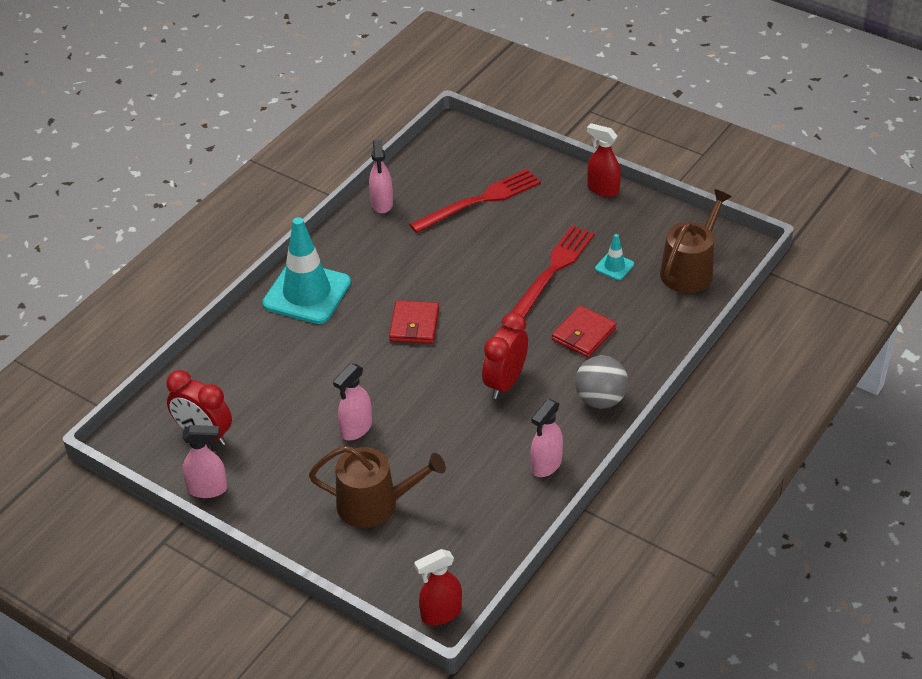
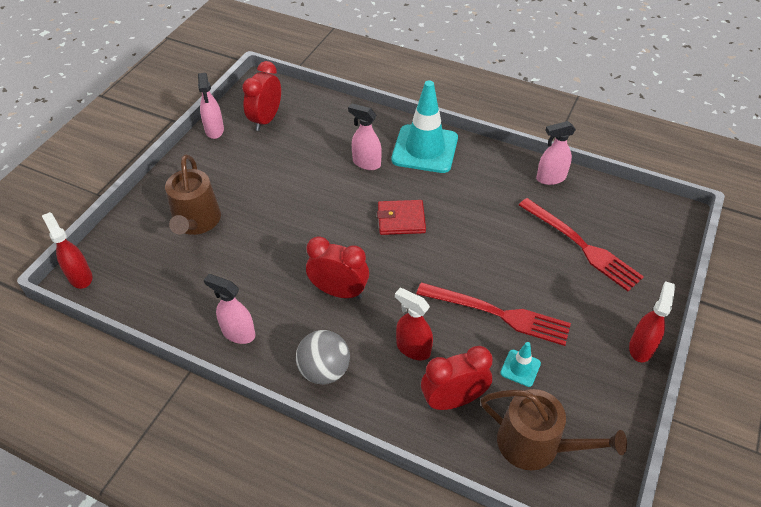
camera: 80 degrees right, 5 degrees up
pink spray bottle [333,363,372,440] -> pink spray bottle moved to [348,104,382,170]
red wallet [552,305,616,358] -> red spray bottle [395,288,433,360]
none -> red clock [421,346,493,410]

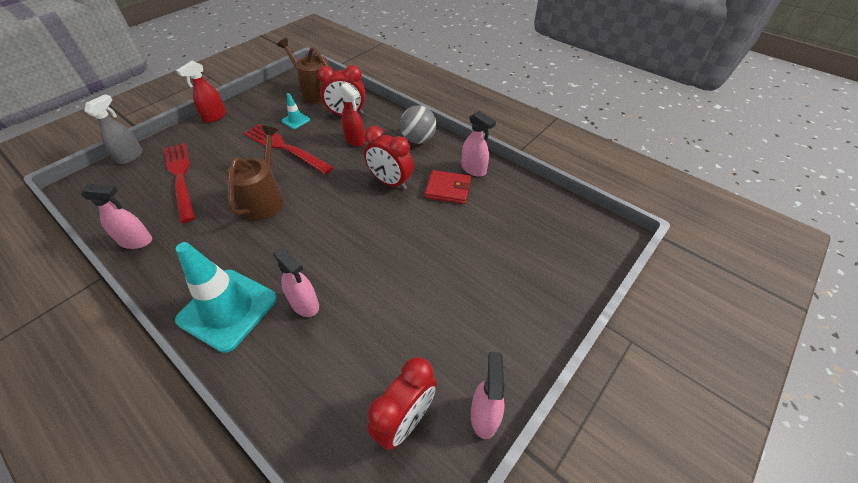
camera: 165 degrees left, 0 degrees up
red spray bottle [42,212,92,289] -> none
brown watering can [165,154,221,235] -> brown watering can moved to [225,126,284,220]
red wallet [377,200,426,235] -> red wallet moved to [425,170,471,204]
none -> grey spray bottle [84,94,143,164]

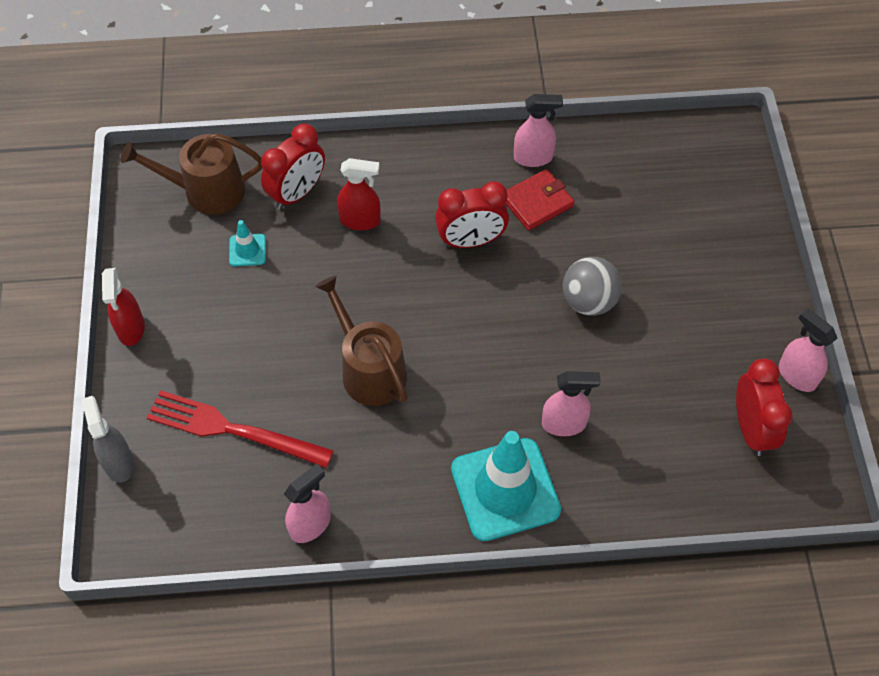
camera: 45 degrees left, 10 degrees up
red fork [244,124,334,174] -> none
grey ball [400,105,437,144] -> grey ball moved to [563,257,622,316]

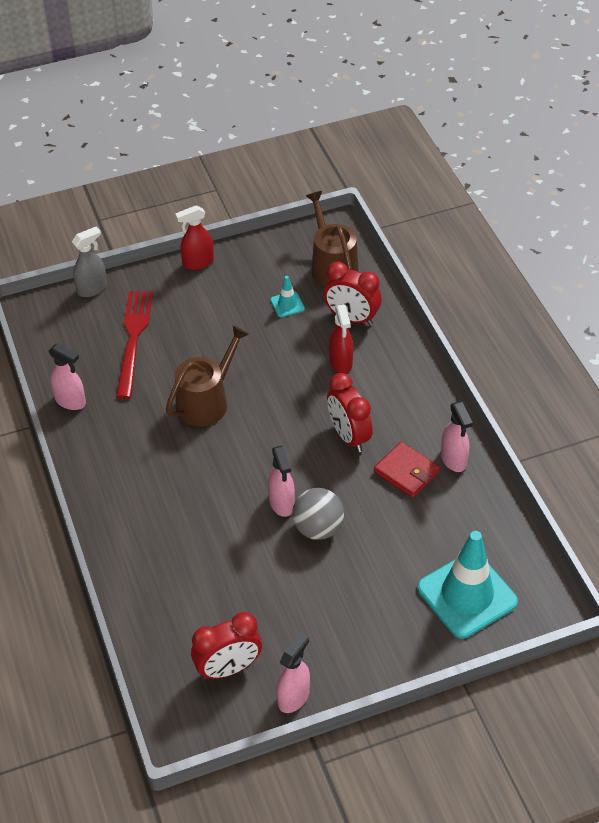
camera: 75 degrees right, 10 degrees down
turquoise traffic cone [451,431,561,541] -> turquoise traffic cone moved to [417,531,518,638]
pink spray bottle [542,371,601,436] -> pink spray bottle moved to [268,446,295,517]

